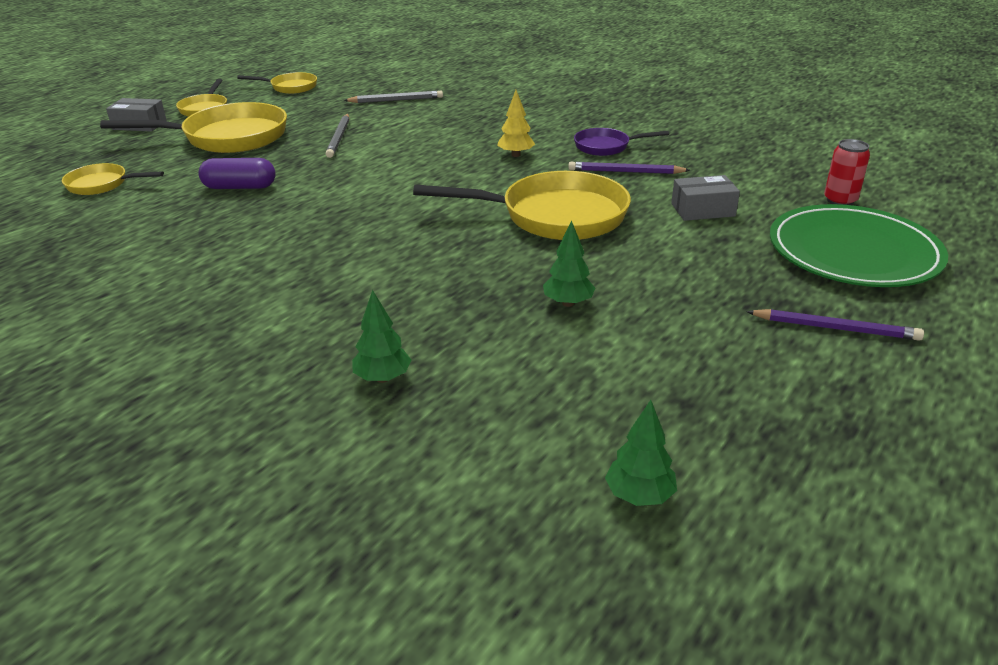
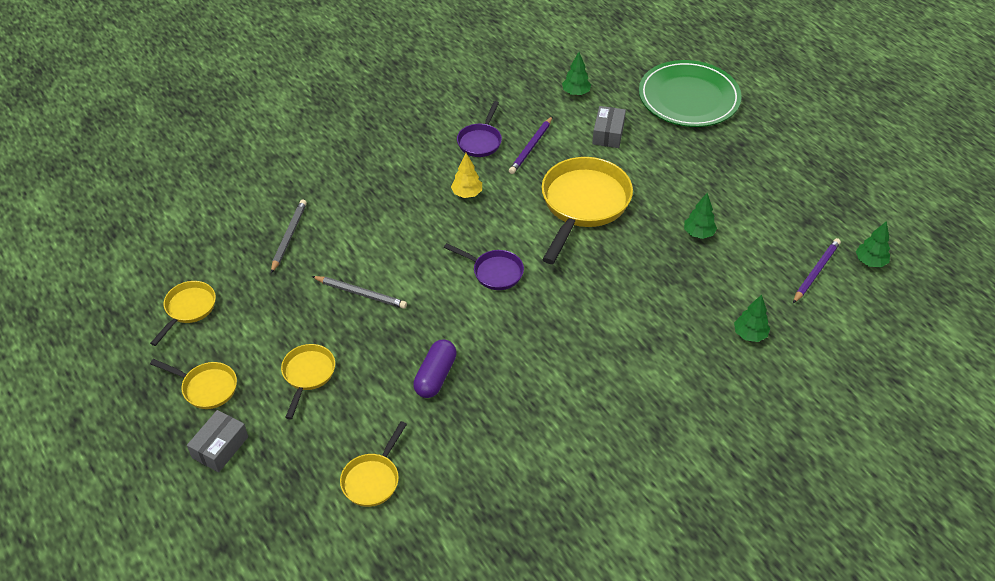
camera: 70 degrees left, 15 degrees up
yellow pan [100,102,287,153] -> yellow pan [281,344,335,419], size x0.52
purple pencil [746,309,924,341] -> purple pencil moved to [793,238,841,303]
red can [824,139,870,205] -> none
none -> purple pan [444,243,524,290]
none -> green tree [562,52,591,95]

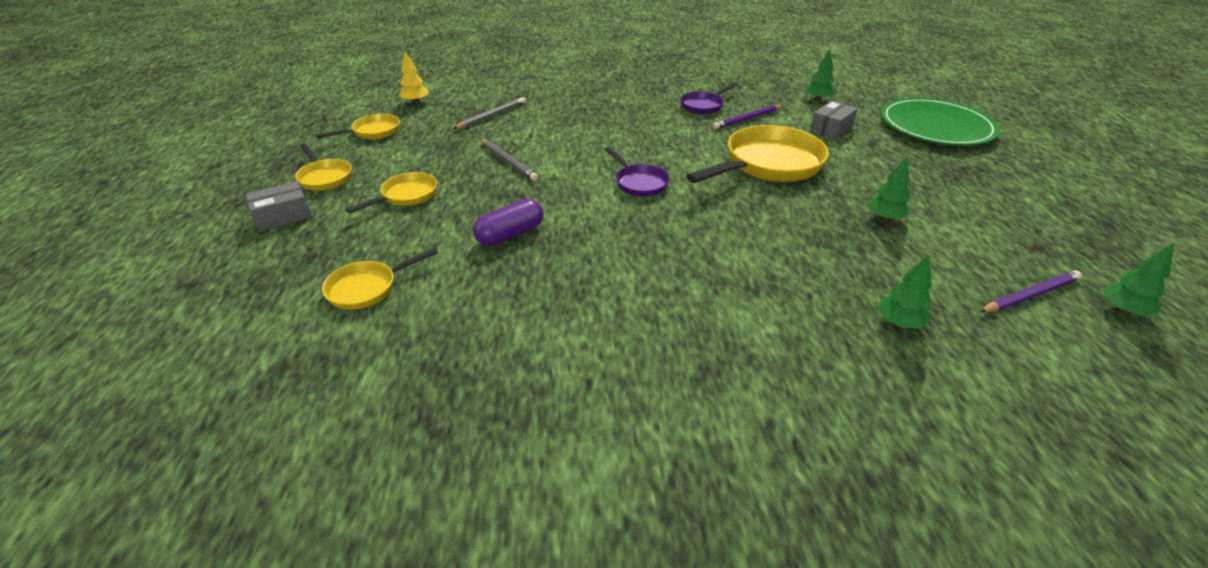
camera: 30 degrees right, 10 degrees down
yellow tree [451,153,482,198] -> yellow tree moved to [399,51,428,104]

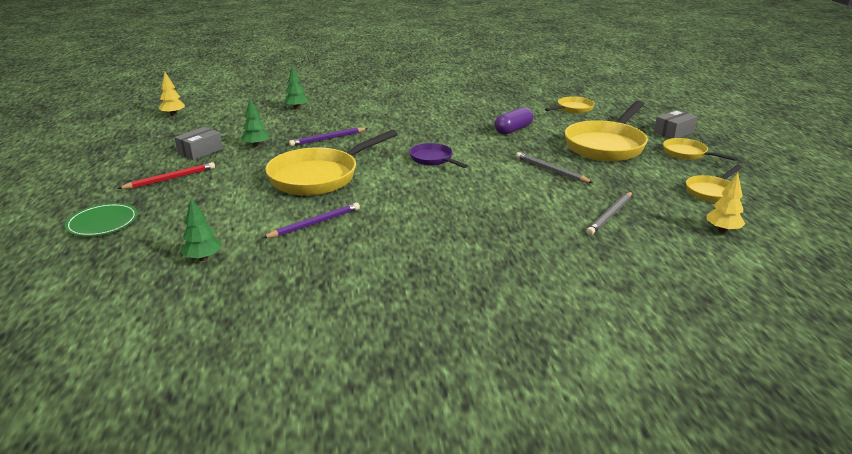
camera: 175 degrees right, 10 degrees down
yellow pan [346,172,437,213] -> yellow pan [565,101,648,161], size x1.93
purple pan [680,82,738,114] -> none
grey box [810,101,858,140] -> grey box moved to [174,127,223,160]
green plate [881,97,1000,146] -> green plate [65,203,138,236], size x0.54
purple pencil [980,270,1082,312] -> purple pencil moved to [289,128,368,146]
green tree [1103,243,1174,316] -> yellow tree [158,72,185,116]
none -> red pencil [117,162,215,189]

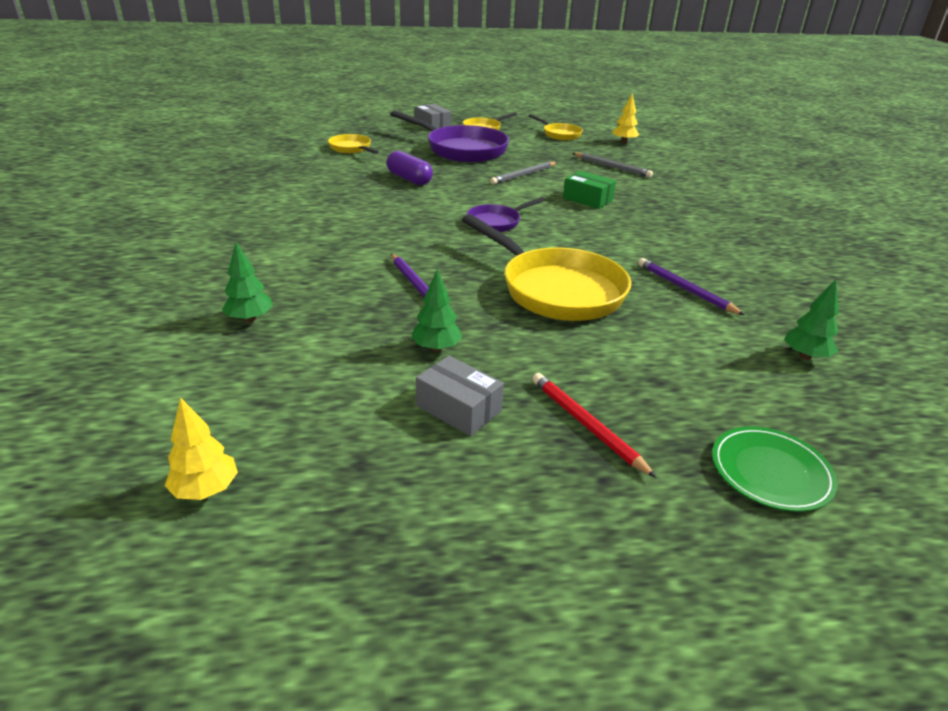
camera: 90 degrees left, 5 degrees up
yellow pan [565,101,648,161] -> purple pan [390,110,509,162]
none -> green box [563,171,616,209]

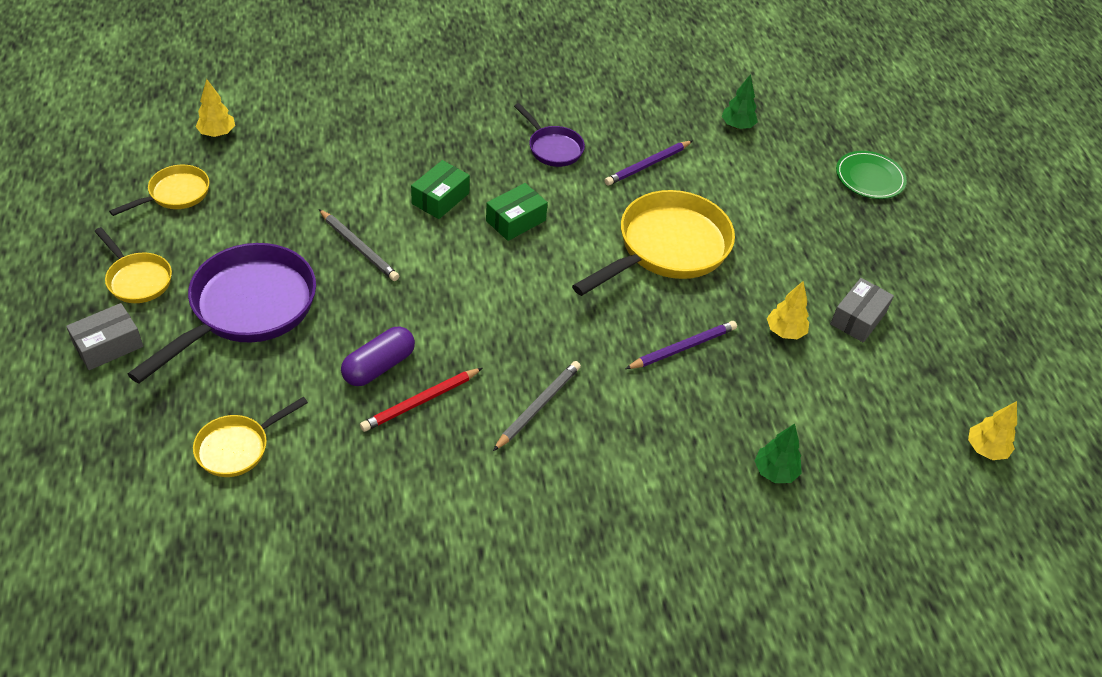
camera: 95 degrees left, 15 degrees up
green tree [411,269,463,352] -> yellow tree [767,281,809,339]
purple pan [467,197,545,232] -> purple pan moved to [514,103,585,167]
red pencil [532,373,657,478] -> red pencil moved to [360,368,482,432]
grey pencil [572,153,653,177] -> grey pencil moved to [493,361,581,451]
none -> green box [486,183,548,241]

